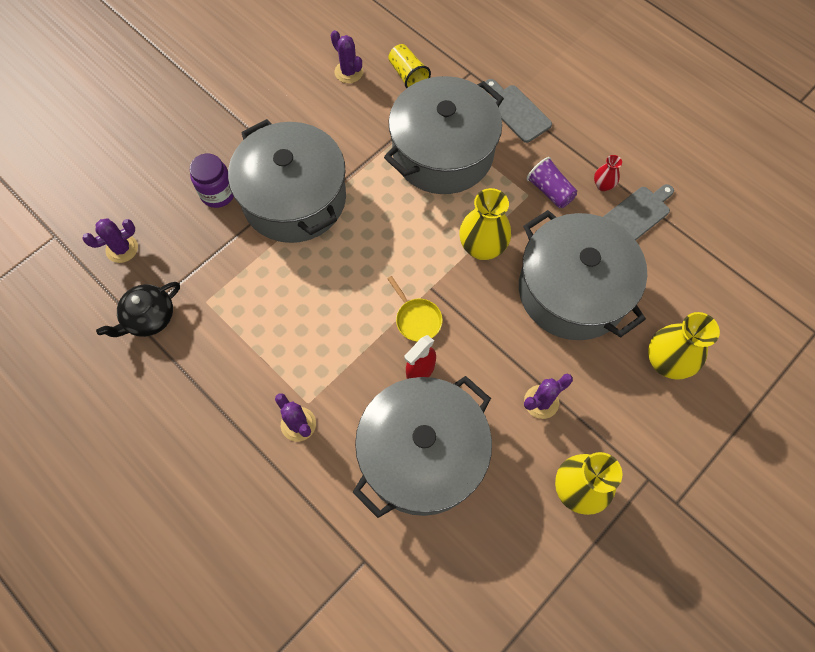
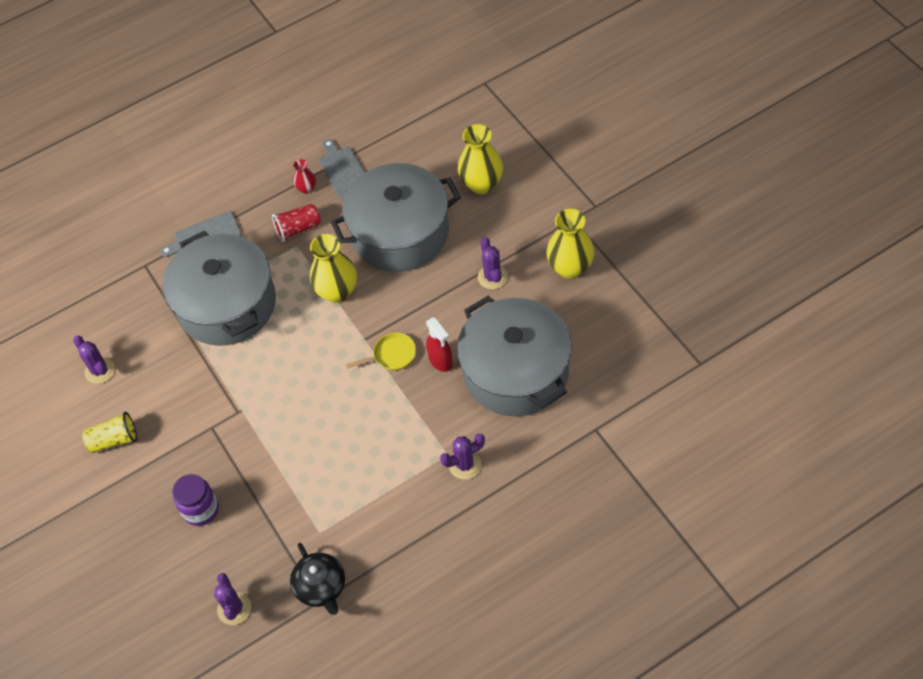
camera: 70 degrees left, 10 degrees down
grey pot [228,119,346,243] -> none
purple cactus [331,30,363,83] -> purple cactus turned 75 degrees clockwise [73,336,115,384]
yellow cup [388,44,431,89] -> yellow cup moved to [82,412,137,453]
purple cup [527,157,577,208] -> red cup [272,204,321,242]

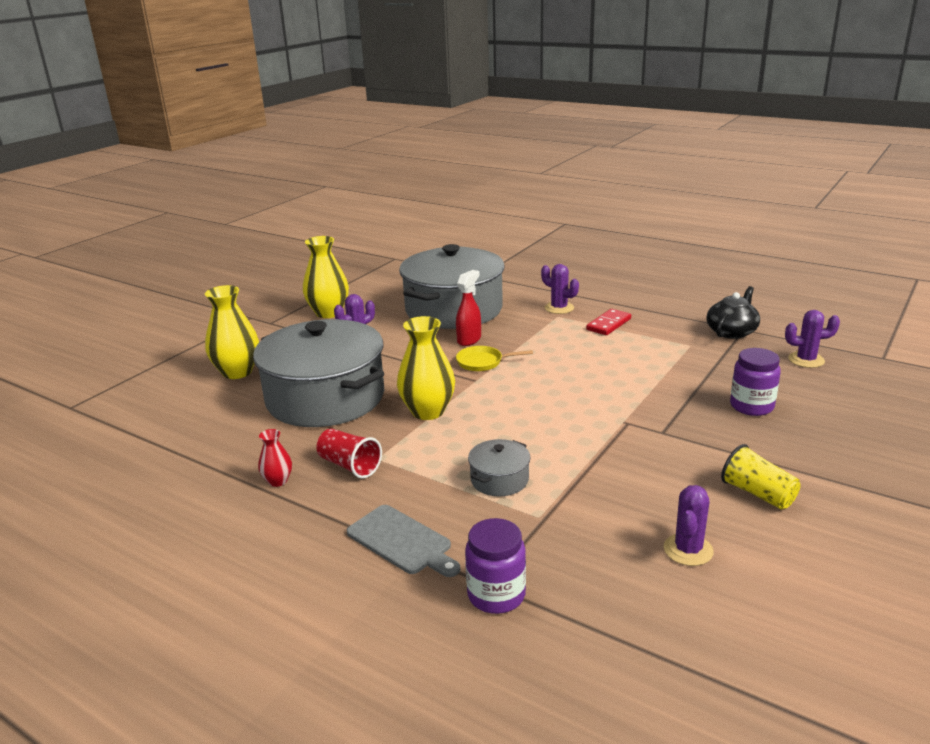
camera: 120 degrees left, 30 degrees down
grey pot [163,231,276,346] -> grey pot [468,439,531,496], size x0.41
purple cactus [214,573,251,625] -> purple cactus turned 45 degrees clockwise [785,310,840,368]
grey cutting board [319,139,365,201] -> none
yellow pan [346,332,416,370] -> yellow pan turned 45 degrees counterclockwise [456,346,533,371]
none -> purple jar [465,518,526,614]
none -> red domino [586,309,631,335]

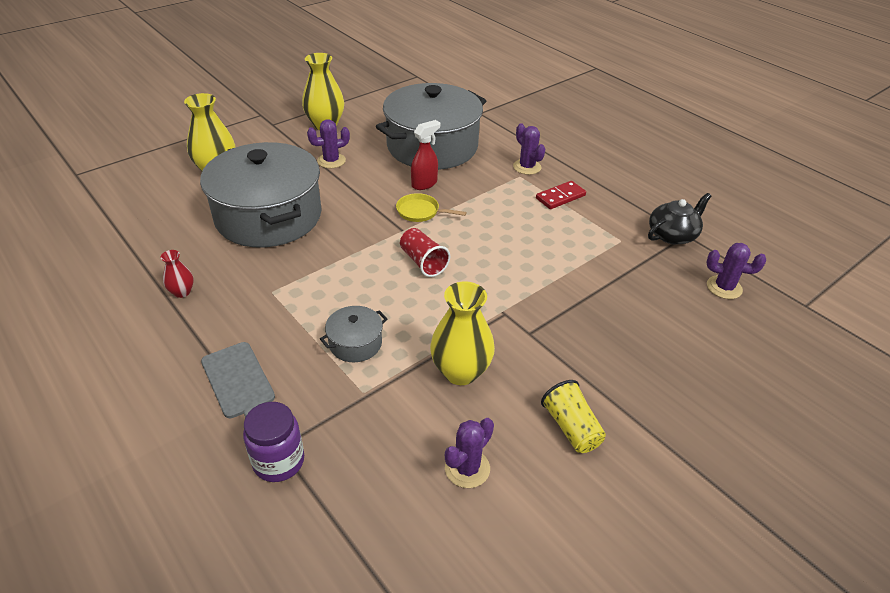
camera: 15 degrees right, 15 degrees up
red cup [317,429,382,479] -> red cup moved to [400,228,450,277]
yellow vase [397,316,455,420] -> yellow vase moved to [430,281,495,385]
purple jar [730,348,781,416] -> none

